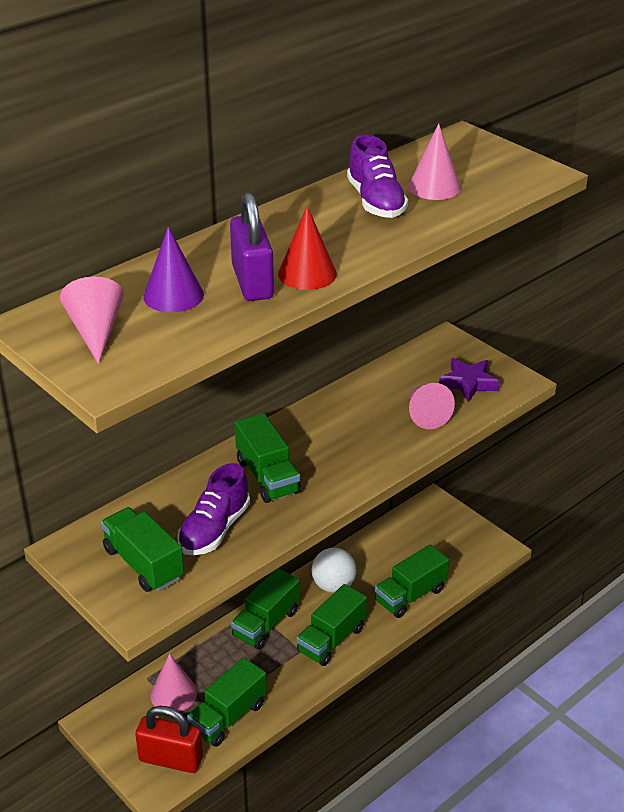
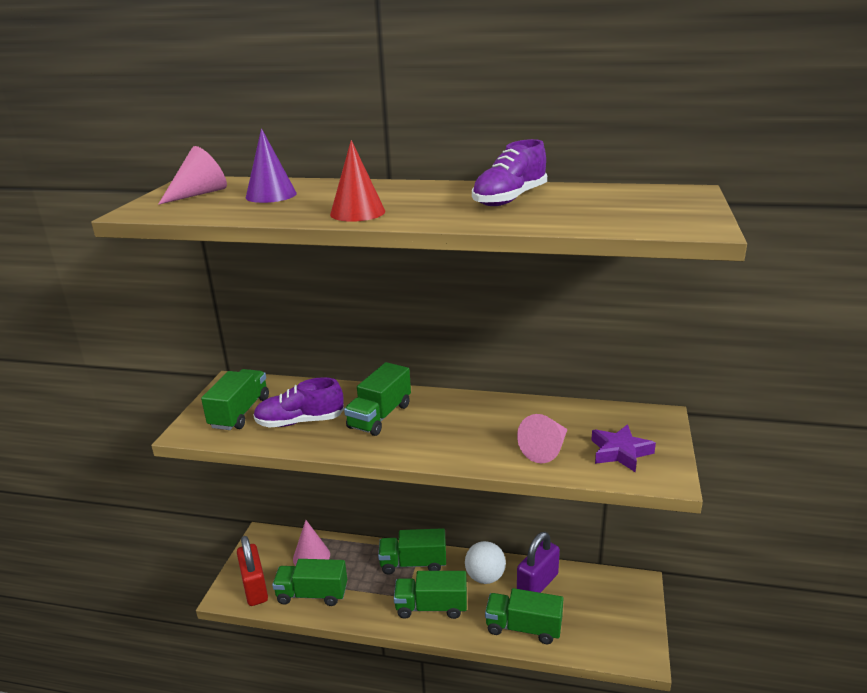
camera: 55 degrees right, 10 degrees down
purple padlock [230,192,274,301] -> purple padlock moved to [517,532,560,593]
pink cone [408,124,461,200] -> none

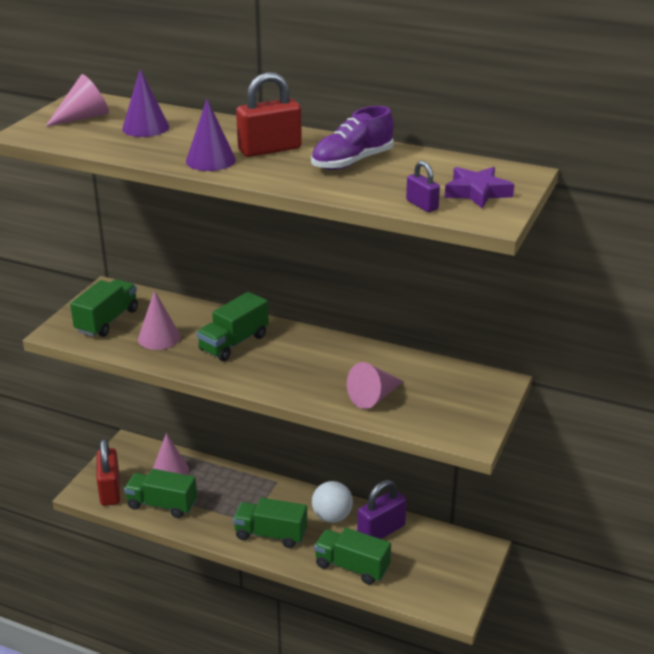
camera: 10 degrees right, 5 degrees up
purple shoe [253,377,344,428] -> pink cone [138,290,181,350]
red cone [330,140,385,222] -> purple cone [186,99,236,171]
green truck [378,528,446,575] -> none
purple star [591,424,656,472] -> purple star moved to [445,167,514,209]
none -> red padlock [236,72,302,157]
none -> purple padlock [406,161,440,212]

